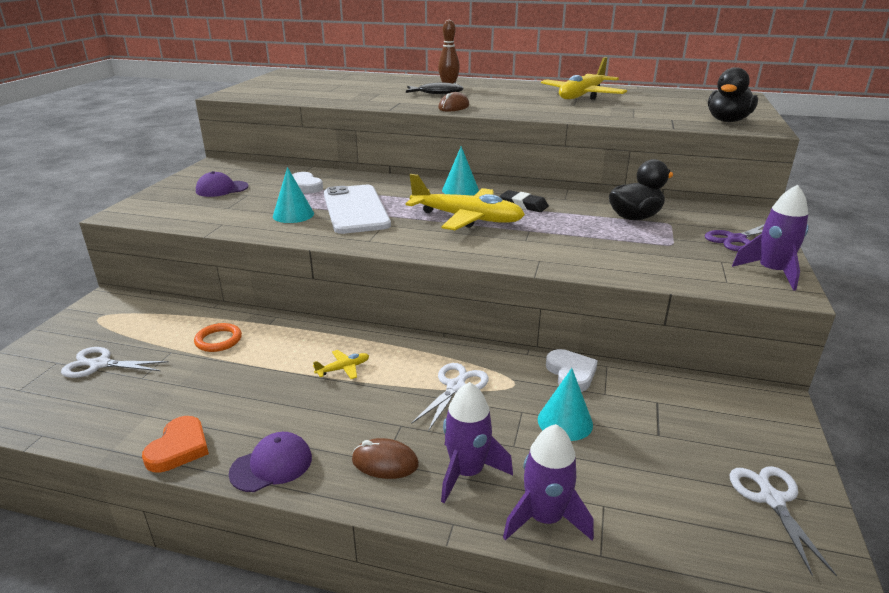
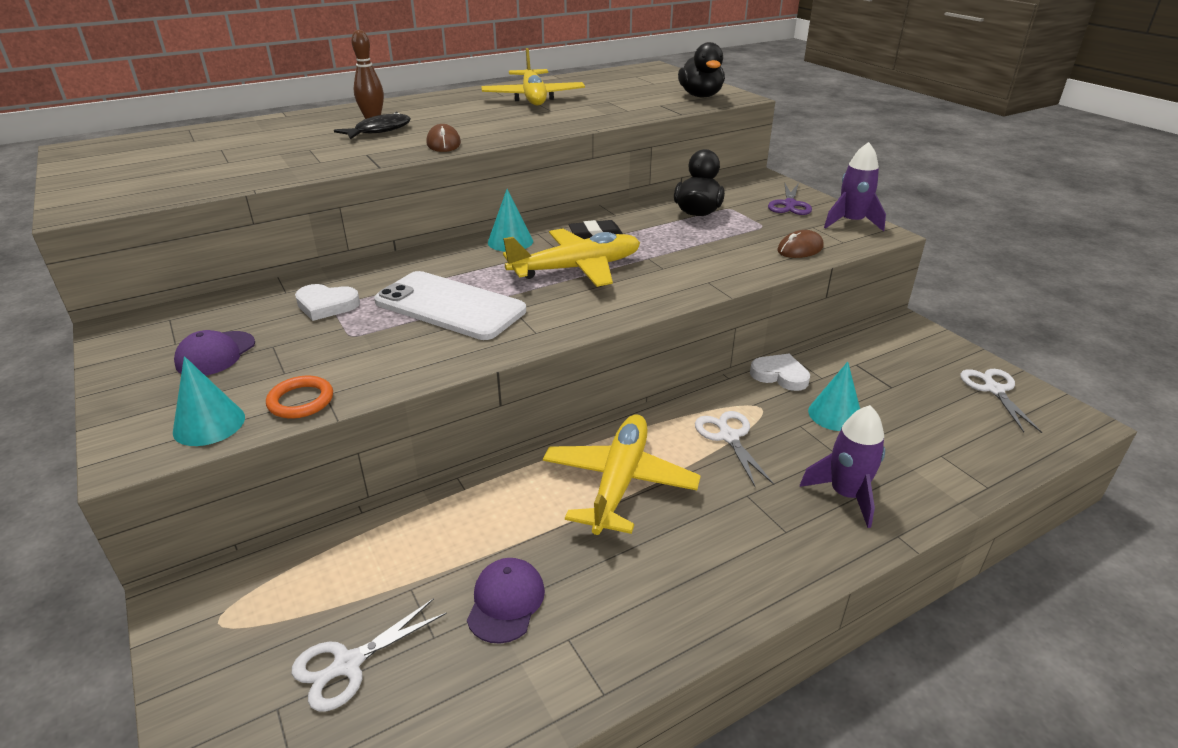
camera: 45 degrees left, 5 degrees up
orange heart [142,416,209,472] -> none
orange ring [194,323,242,352] -> orange ring moved to [266,376,333,418]
purple cap [229,432,312,492] -> purple cap moved to [467,558,545,643]
turquoise cone [273,167,314,223] -> turquoise cone moved to [173,356,245,446]
yellow plane [313,350,369,379] -> yellow plane [543,414,701,535], size x2.47
brown mouse [352,438,419,479] -> brown mouse moved to [777,230,824,258]
purple rocket [503,424,594,540] -> none
white scissors [729,466,837,576] -> white scissors turned 45 degrees clockwise [960,369,1042,433]

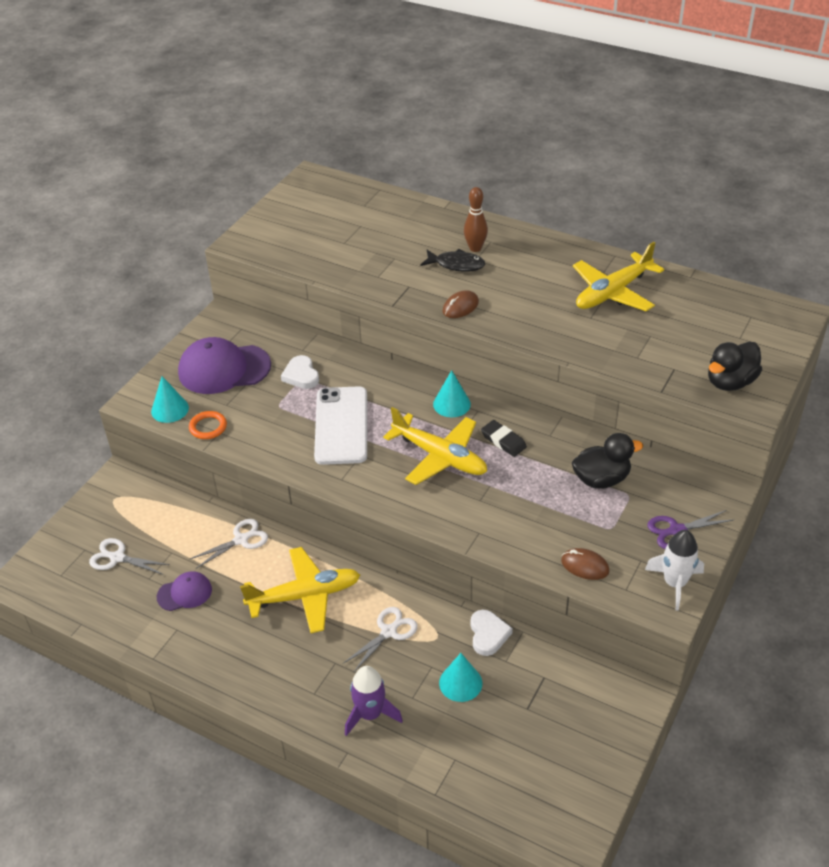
camera: 60 degrees right, 10 degrees up
purple cap [174,330,255,376] -> purple cap [178,337,271,394], size x1.87
purple rocket [824,142,886,232] -> white rocket [645,530,704,611]
white scissors [960,369,1042,433] -> white scissors moved to [190,519,268,569]

